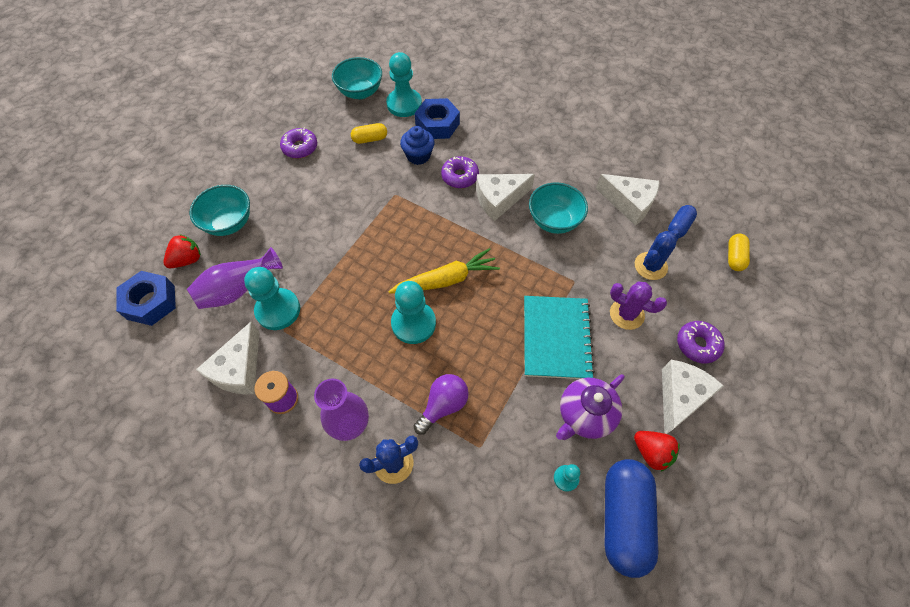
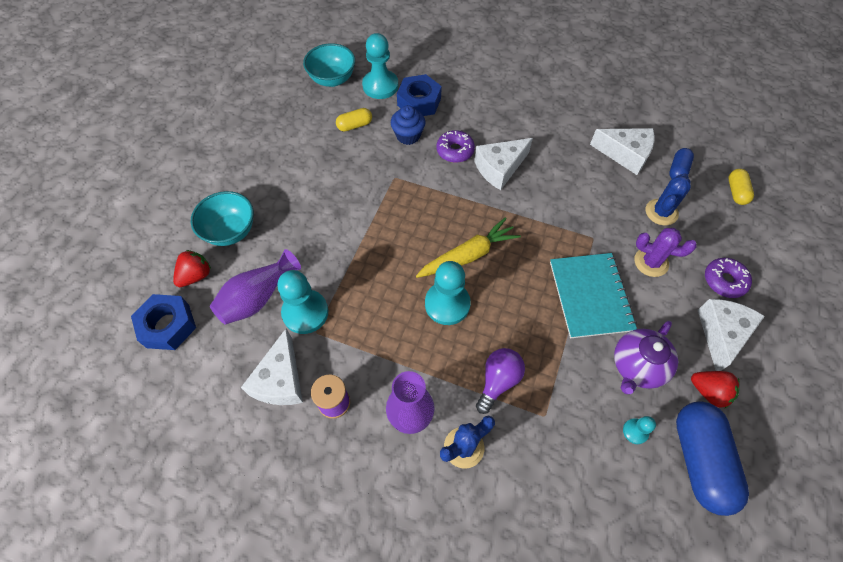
camera: 10 degrees left, 0 degrees up
purple donut [280,128,317,159] -> none
turquoise bowl [529,182,588,234] -> none

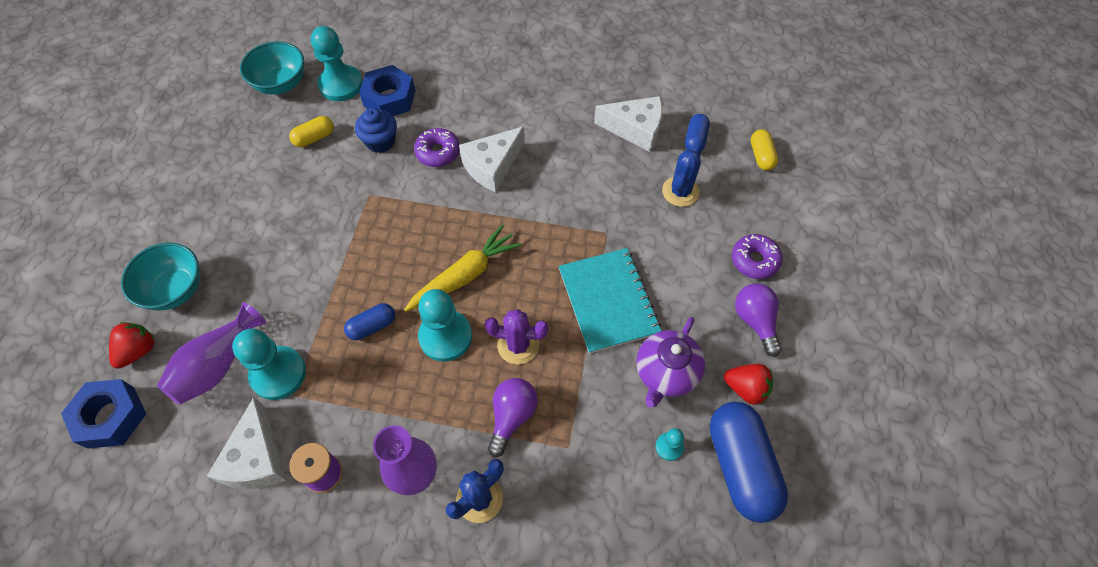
camera: 10 degrees left, 0 degrees up
purple cactus [634,228,697,277] -> purple cactus moved to [485,309,549,364]
white cheese [698,299,765,371] -> purple light bulb [735,283,782,357]
none -> blue capsule [344,303,395,340]

